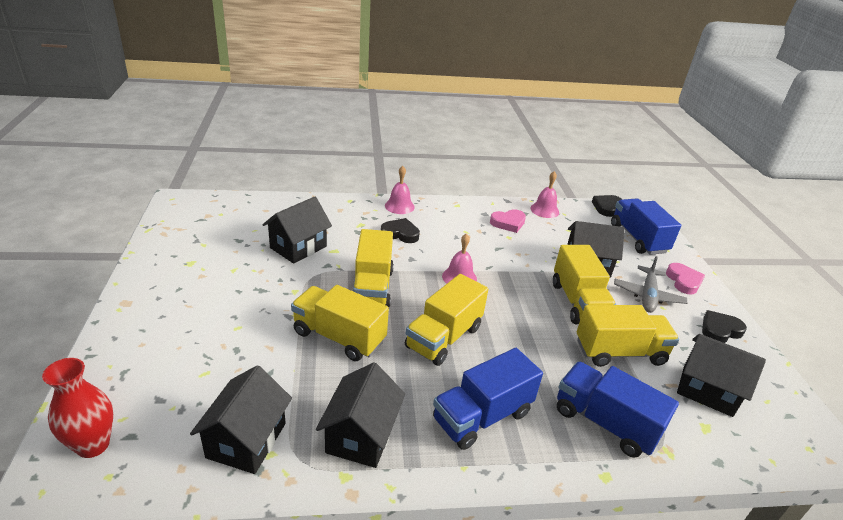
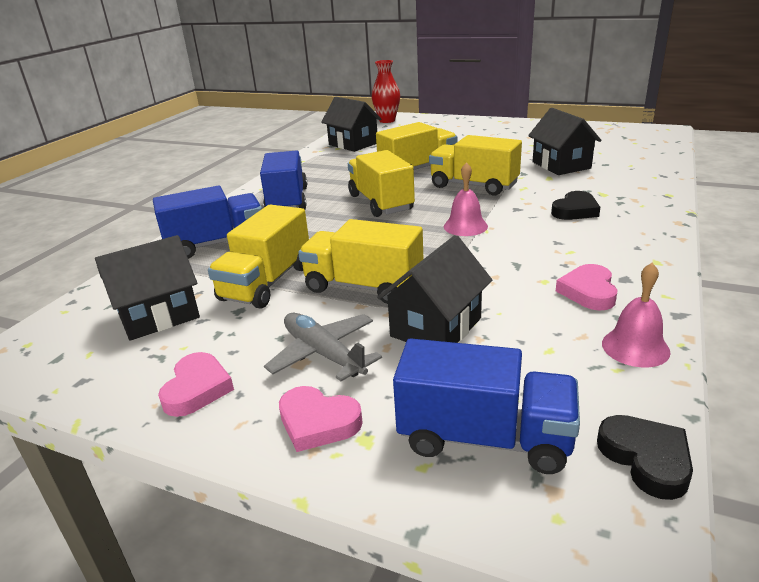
camera: 125 degrees right, 5 degrees down
black house [316,362,405,468] -> none
pink bell [385,166,415,214] -> none
black heart [702,310,747,343] -> pink heart [158,352,234,417]

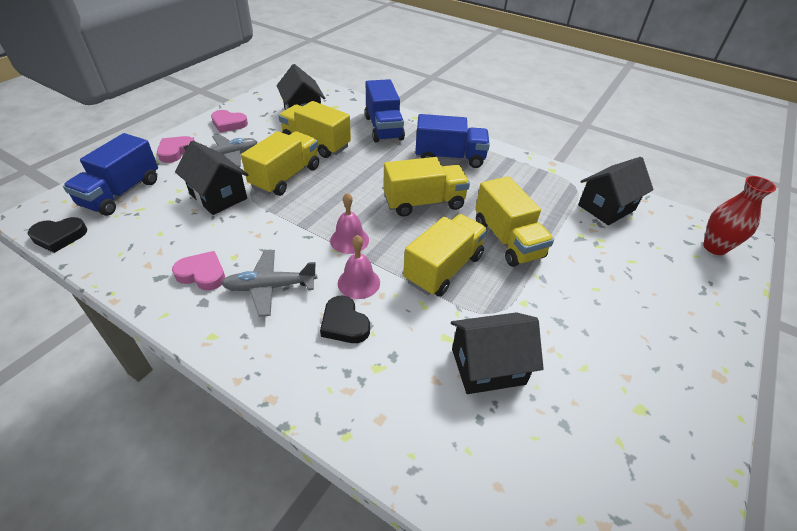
camera: 95 degrees right, 15 degrees up
pink bell [602,263,671,367] -> pink bell moved to [338,235,380,299]
none -> grey plane [221,250,317,317]

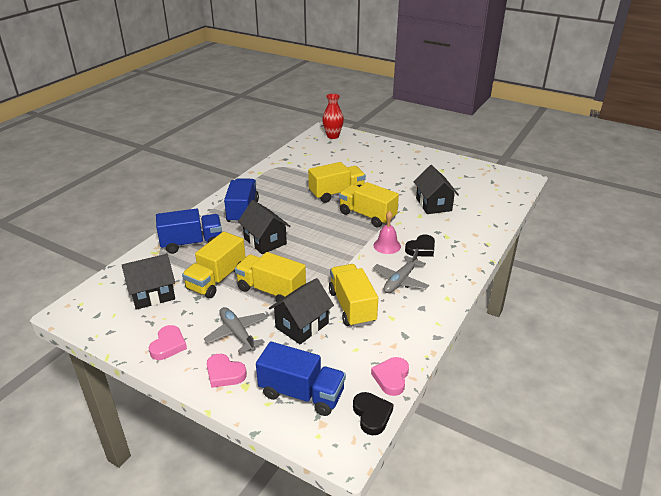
camera: 90 degrees left, 10 degrees down
pink heart [172,251,225,291] -> pink heart moved to [371,357,409,396]
grey plane [221,250,317,317] -> grey plane turned 45 degrees clockwise [373,248,429,293]
pink bell [330,193,369,254] -> none
yellow truck [383,157,470,217] -> yellow truck moved to [329,264,378,328]
black house [578,157,653,225] -> black house moved to [238,200,290,254]

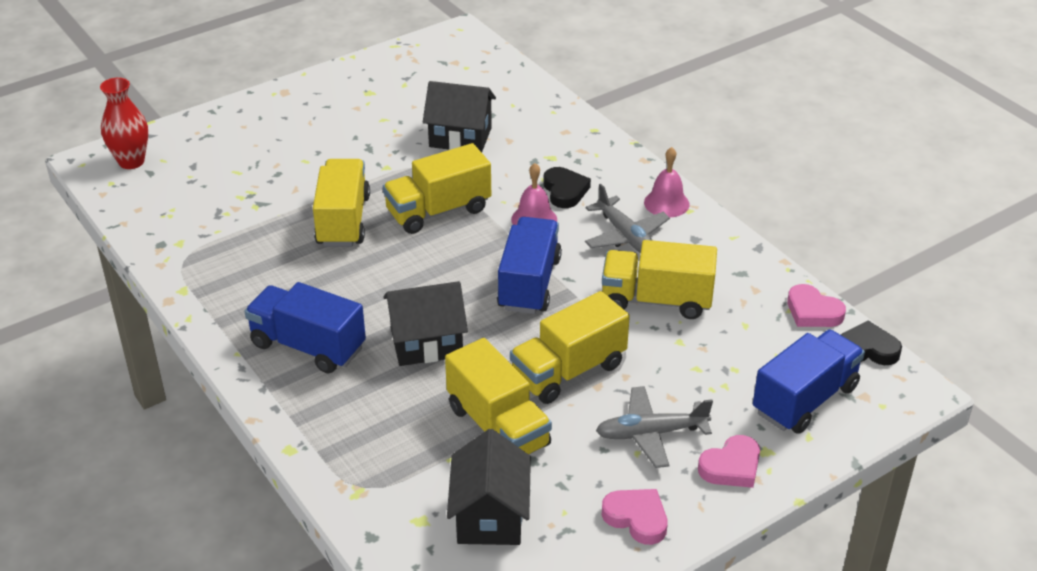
camera: 65 degrees left, 5 degrees up
blue truck [156,209,222,254] -> blue truck moved to [497,217,562,314]
black house [269,278,334,344] -> none
none -> pink bell [644,147,690,217]

